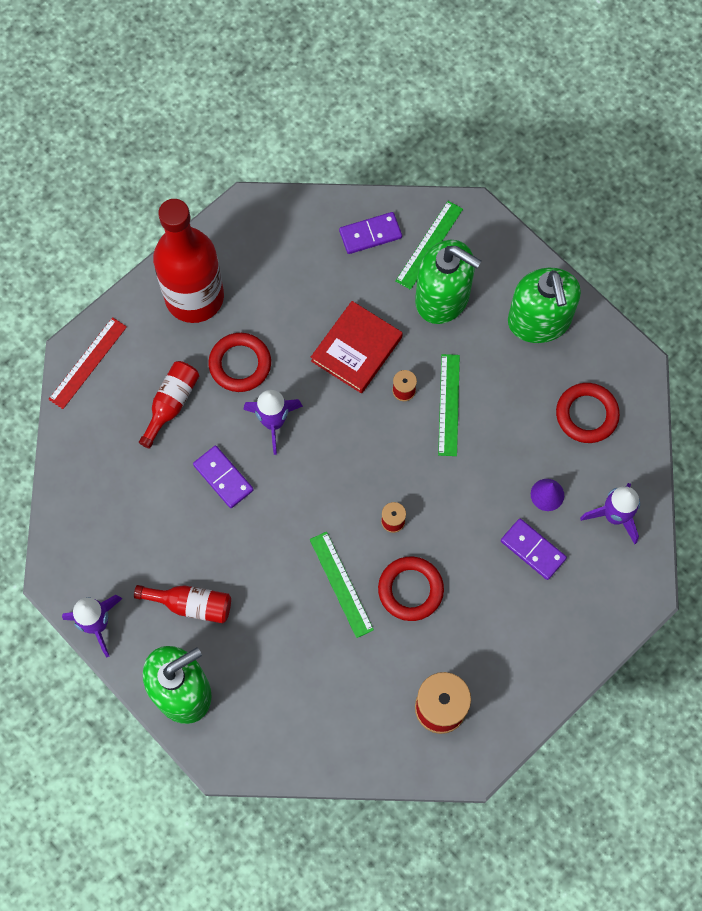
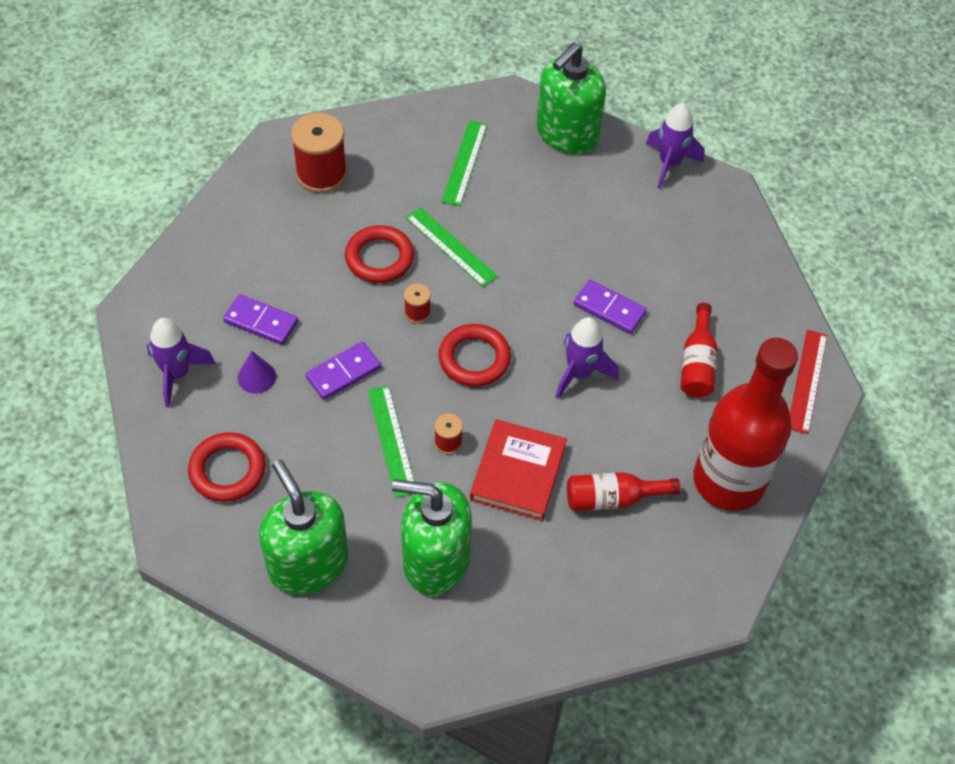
camera: 160 degrees right, 15 degrees down
red bottle [134,585,231,623] -> red bottle moved to [567,472,680,511]
red ring [208,333,271,392] -> red ring moved to [439,324,511,387]
purple domino [339,212,402,254] -> purple domino moved to [305,342,381,400]
green ruler [396,201,463,290] -> green ruler moved to [441,120,487,206]

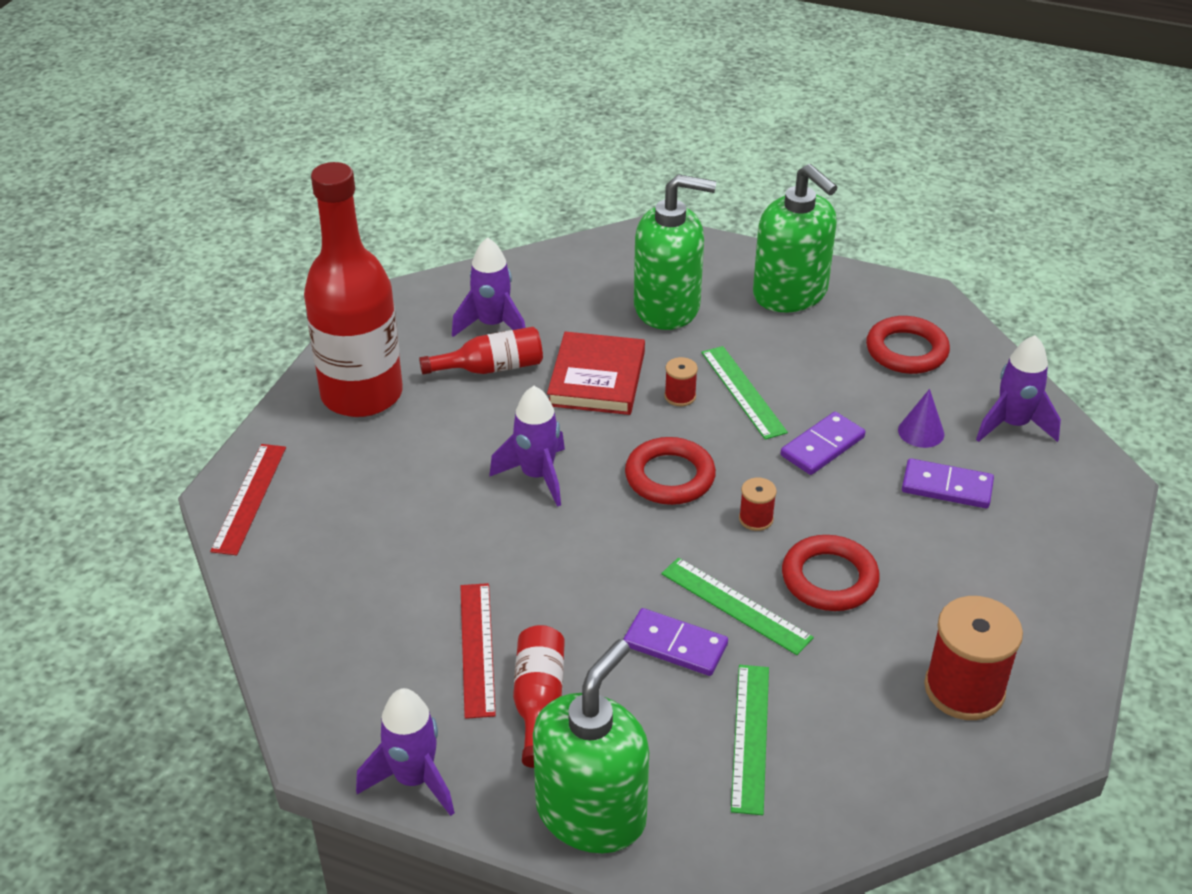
camera: 175 degrees right, 15 degrees down
purple domino [573,280,647,334] -> purple domino moved to [623,608,728,676]
red bottle [681,303,717,398] -> red bottle moved to [513,625,565,768]
none -> purple rocket [452,237,526,337]
none -> red ruler [460,583,496,719]

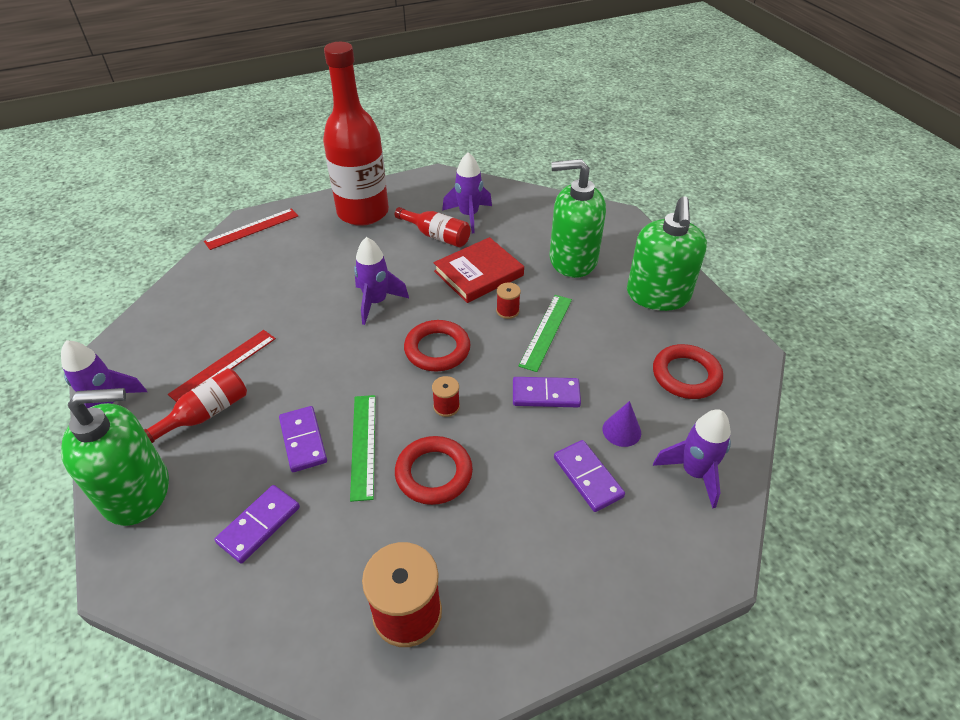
camera: 45 degrees right, 5 degrees up
green soap dispenser [634,174,716,330] -> green soap dispenser turned 135 degrees clockwise [549,159,606,278]
green ruler [731,665,769,815] -> purple domino [214,485,300,563]

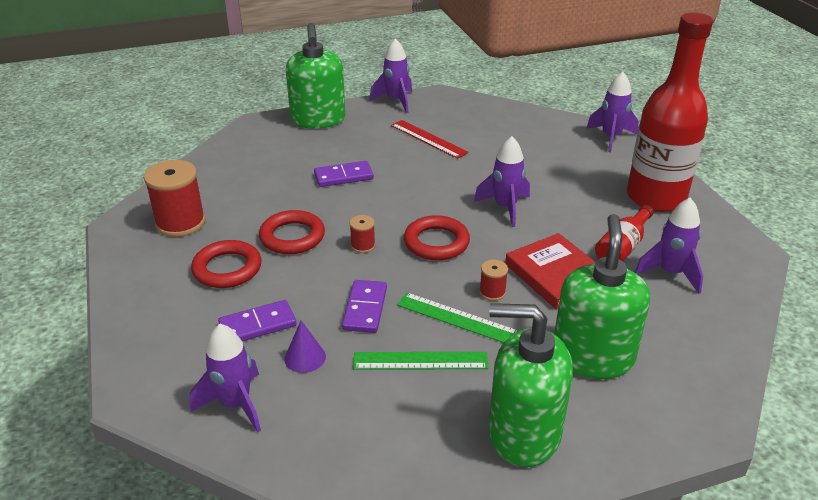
camera: 95 degrees right, 10 degrees down
red bottle [144,368,247,443] -> none
red ruler [204,208,298,250] -> purple rocket [586,72,639,152]
purple domino [214,485,300,563] -> none
green ruler [350,395,376,502] -> green ruler moved to [353,352,489,370]
red ring [653,344,723,399] -> red ring moved to [191,240,261,288]

